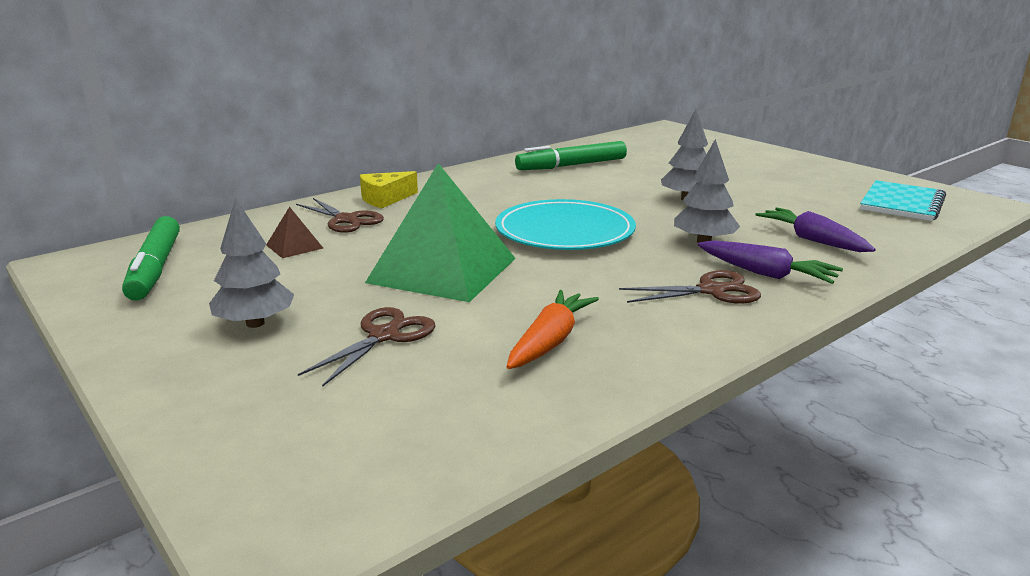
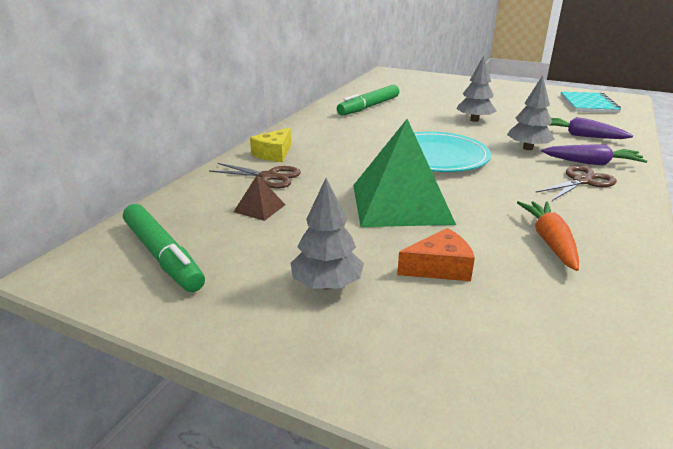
camera: 25 degrees left, 5 degrees up
brown scissors [298,307,435,387] -> orange cheese [397,228,475,281]

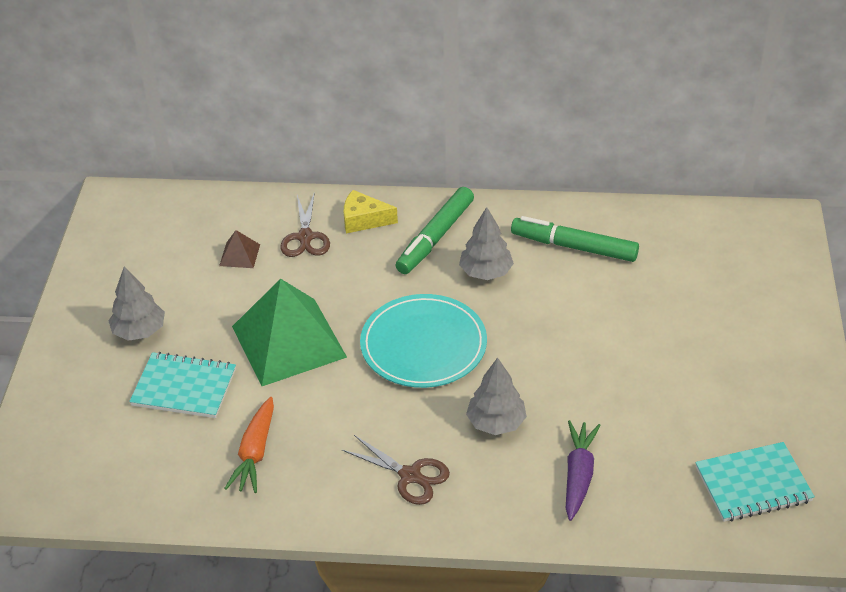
camera: 70 degrees right, 15 degrees up
green marker [123,204,205,292] -> green marker moved to [395,187,474,274]
orange cheese [397,228,475,281] -> turquoise notebook [129,352,236,418]
grey tree [456,56,497,122] -> grey tree moved to [459,207,514,280]
orange carrot [517,201,579,271] -> orange carrot turned 120 degrees clockwise [224,397,274,493]
purple carrot [541,145,647,165] -> none

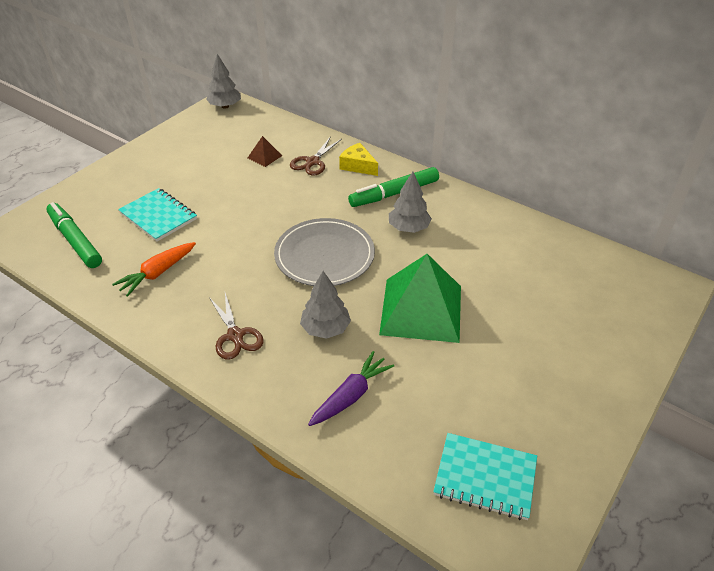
camera: 30 degrees right, 0 degrees up
grey tree [108,266,165,341] -> grey tree moved to [206,54,241,109]
green pyramid [232,279,347,386] -> green pyramid moved to [379,254,461,343]
turquoise plate [360,294,487,388] -> grey plate [274,218,375,286]
green marker [511,216,639,262] -> green marker moved to [46,202,102,268]

